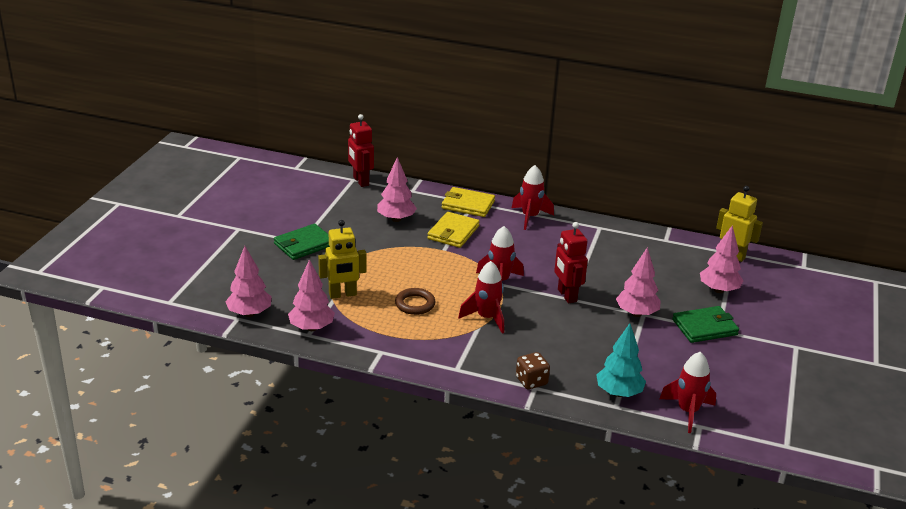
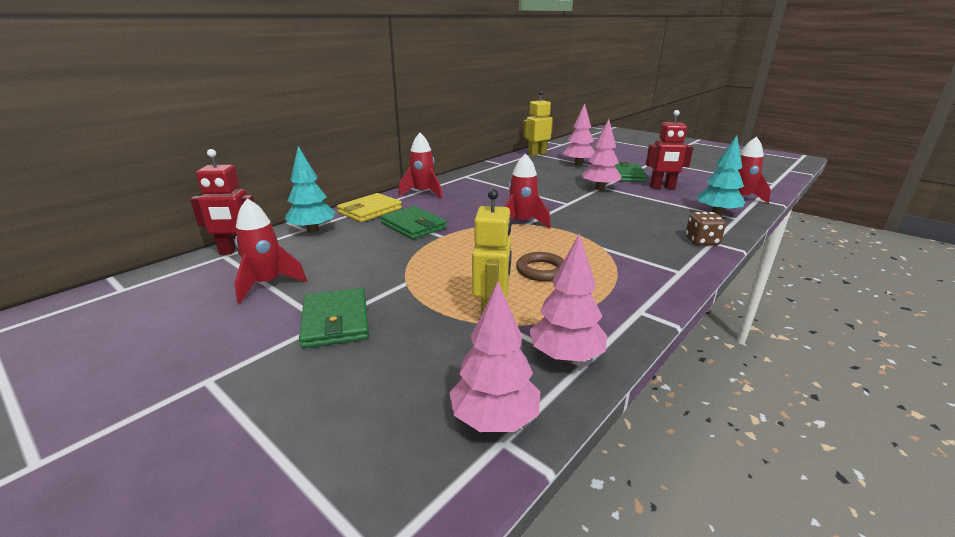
camera: 65 degrees left, 5 degrees down
pink tree [377,157,417,222] -> none
yellow wallet [427,212,480,248] -> green wallet [381,206,447,239]
red rocket [458,261,504,334] -> red rocket moved to [234,198,307,304]
red robot [554,222,588,303] -> red robot moved to [646,110,693,189]
none -> turquoise tree [285,146,335,233]

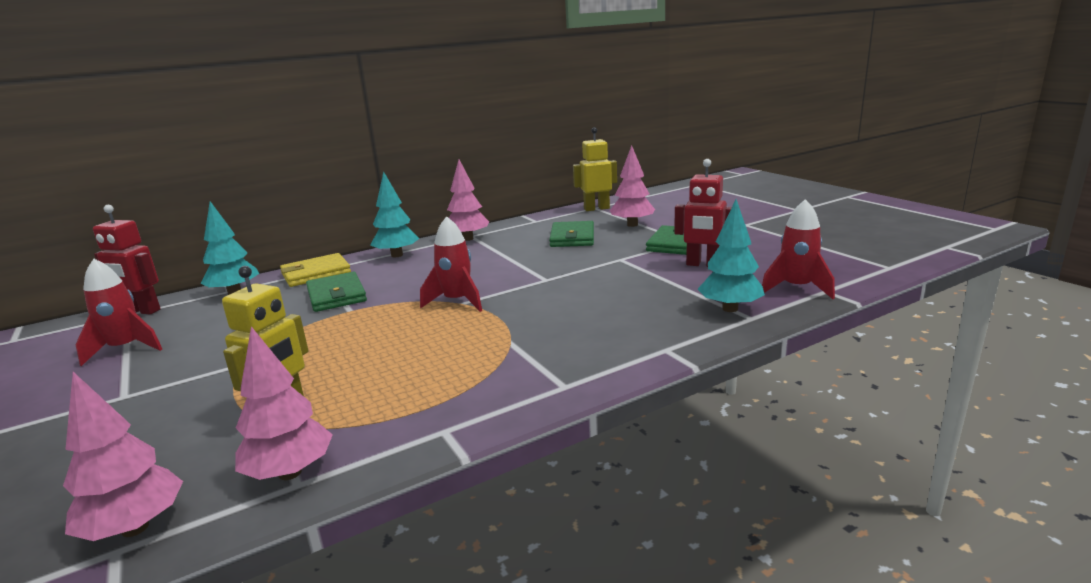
camera: 20 degrees right, 5 degrees down
green wallet [299,288,369,348] -> green wallet moved to [549,221,594,247]
red rocket [398,133,442,199] -> turquoise tree [370,172,419,257]
brown ring [516,252,564,281] -> none
pink tree [582,119,621,190] -> pink tree moved to [447,160,489,241]
brown dice [686,212,726,245] -> none

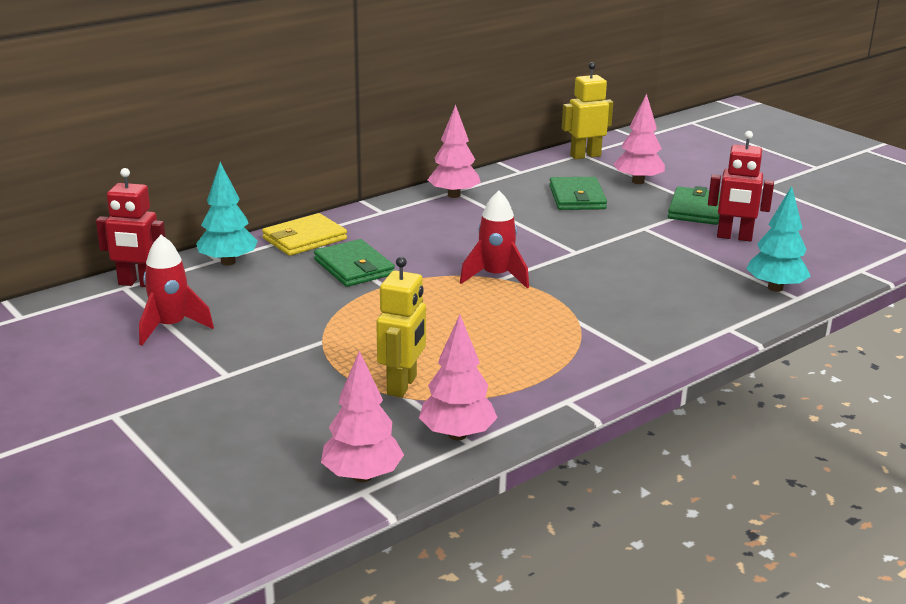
camera: 10 degrees left, 5 degrees up
turquoise tree [370,172,419,257] -> none
red rocket [762,199,835,299] -> none

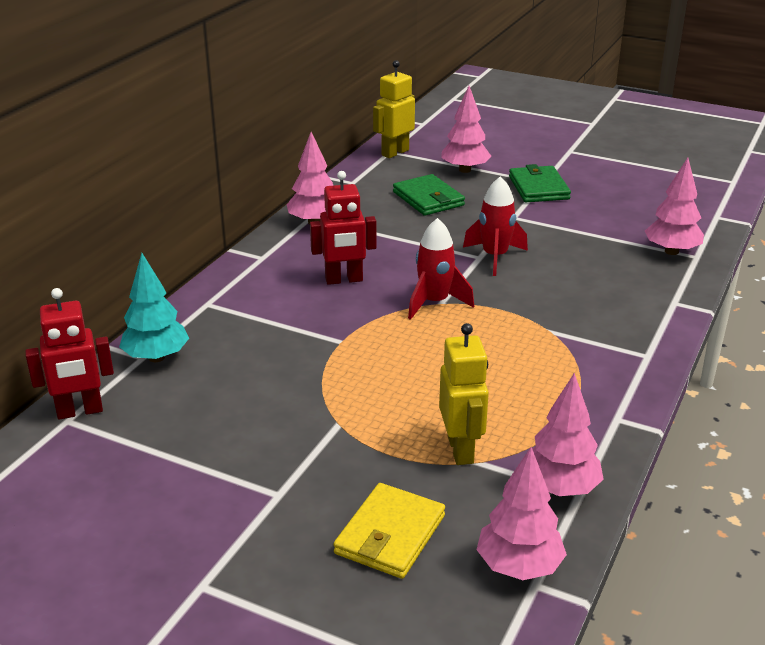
camera: 25 degrees left, 5 degrees up
red rocket [139,235,214,346] -> red rocket moved to [463,176,528,276]
yellow wallet [262,213,347,256] -> yellow wallet moved to [334,483,445,579]
green wallet [314,239,395,287] -> none
red robot [708,131,774,242] -> red robot moved to [310,171,376,285]
turquoise tree [746,186,811,292] -> pink tree [645,157,704,255]

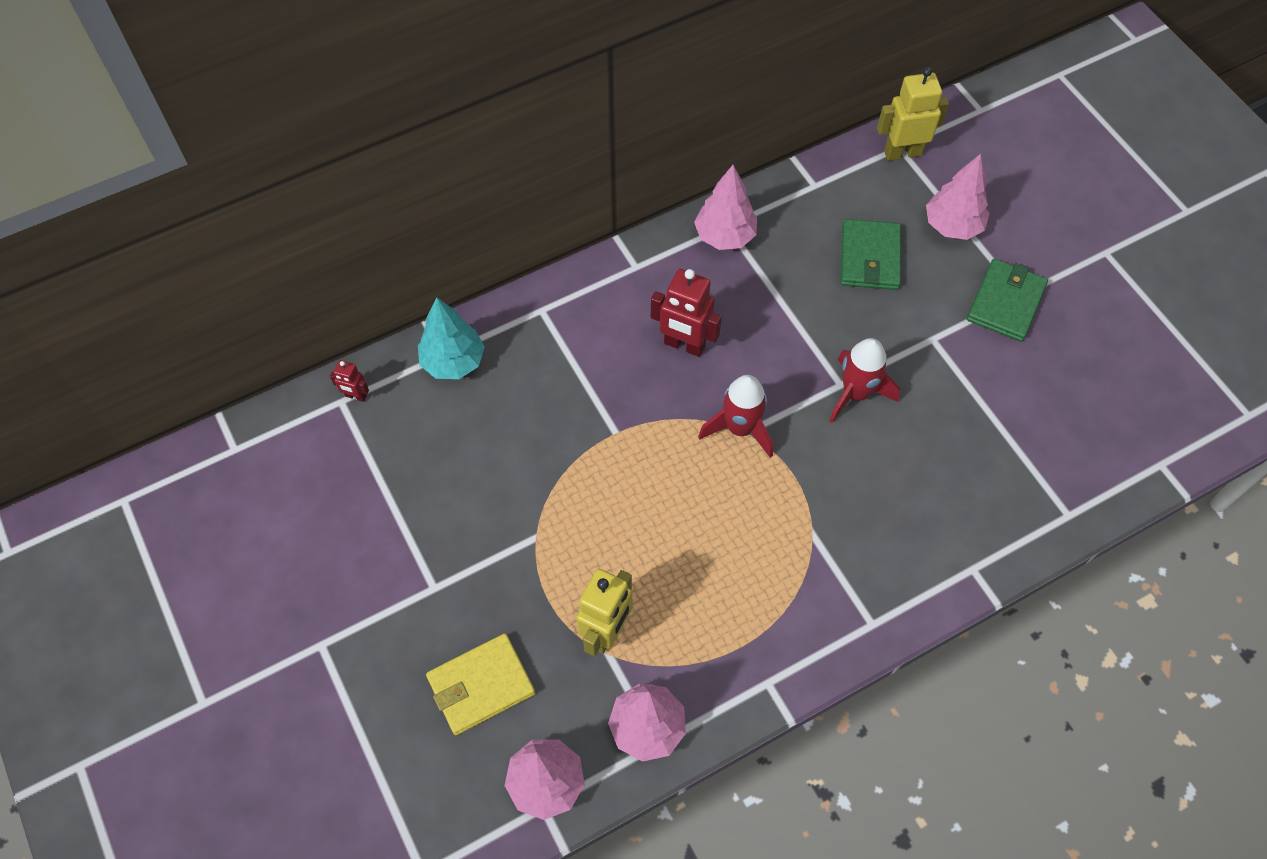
camera: 35 degrees right, 30 degrees up
red robot [25,288,114,419] -> red robot [330,360,369,402], size x0.51
pink tree [645,157,704,255] -> none

